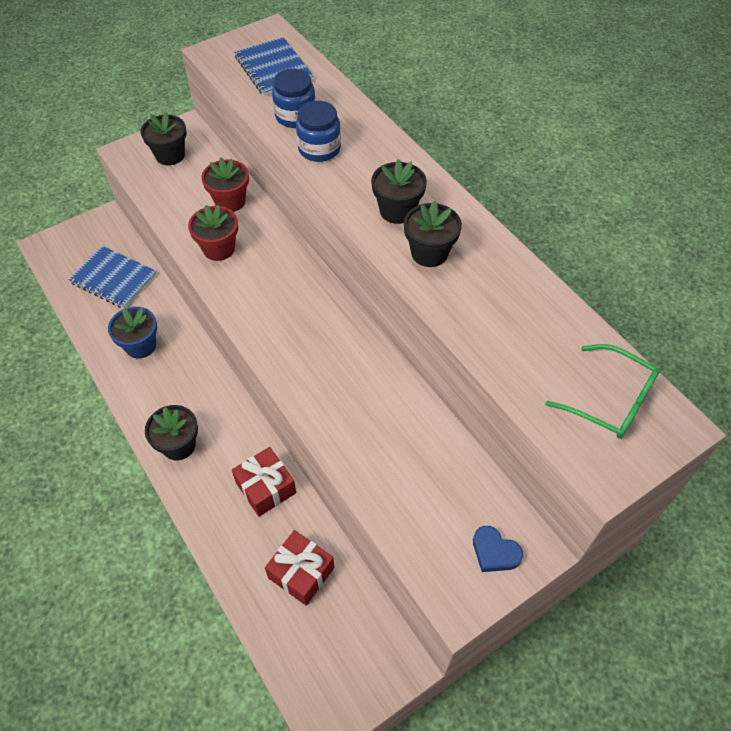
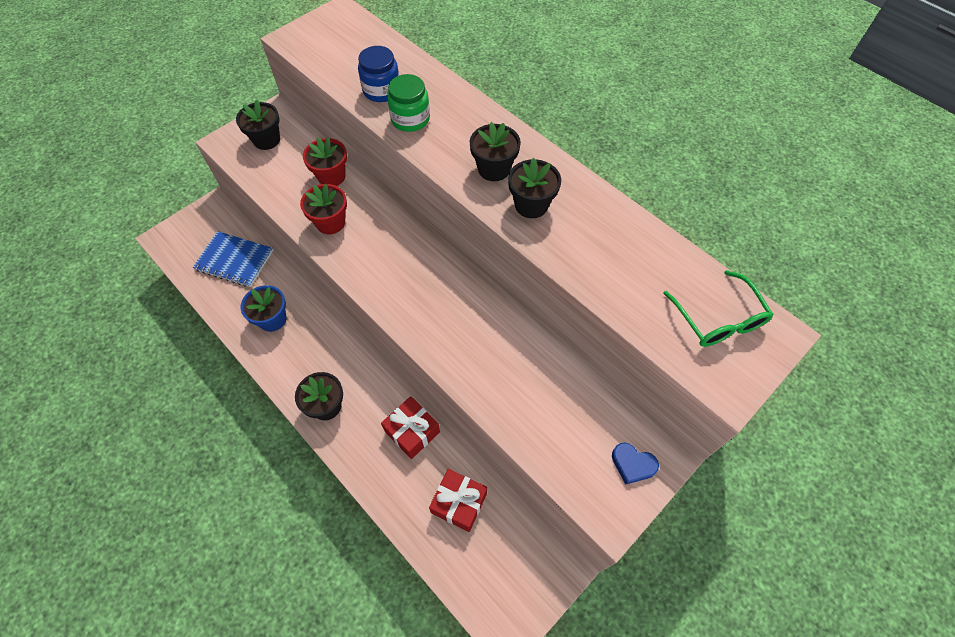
camera: 10 degrees left, 5 degrees up
blue notebook [234,37,314,96] -> none
blue jar [296,101,341,162] -> green jar [387,74,430,132]
green glasses [546,344,660,439] -> green glasses turned 45 degrees clockwise [663,270,774,347]

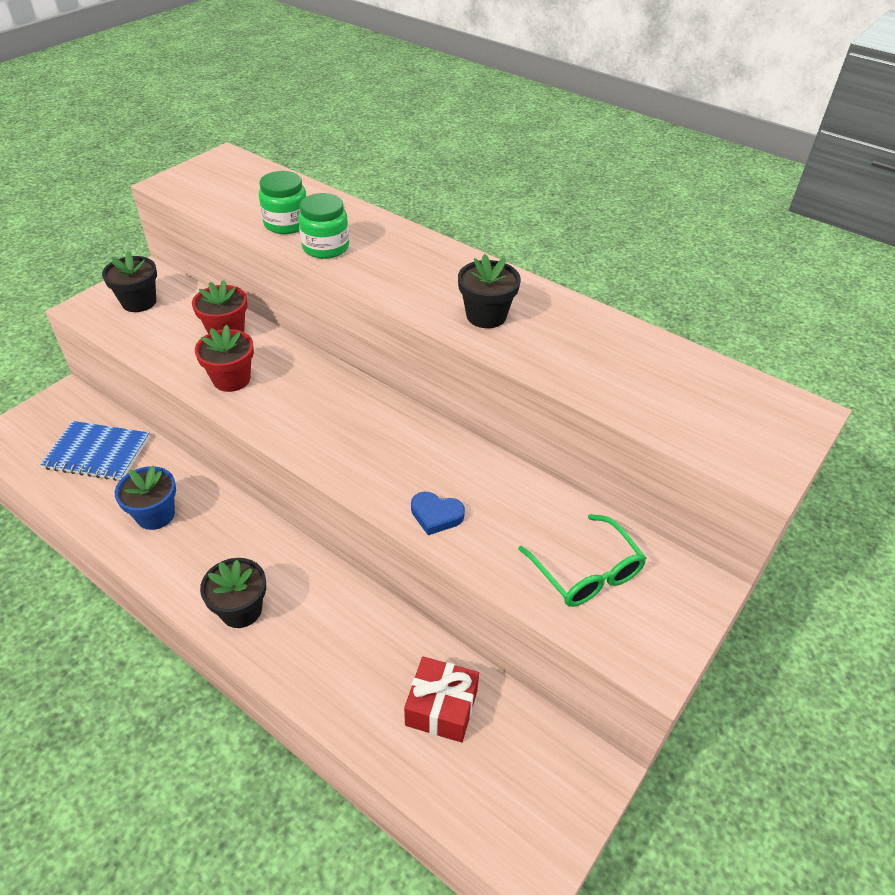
camera: 10 degrees left, 15 degrees down
blue jar [358,46,399,102] -> green jar [259,171,306,234]
red gift [381,396,440,459] -> none
black flower pot [470,122,521,181] -> none
blue heart [612,443,659,485] -> blue heart moved to [411,492,465,535]
green glasses [663,270,774,347] -> green glasses moved to [518,514,646,607]

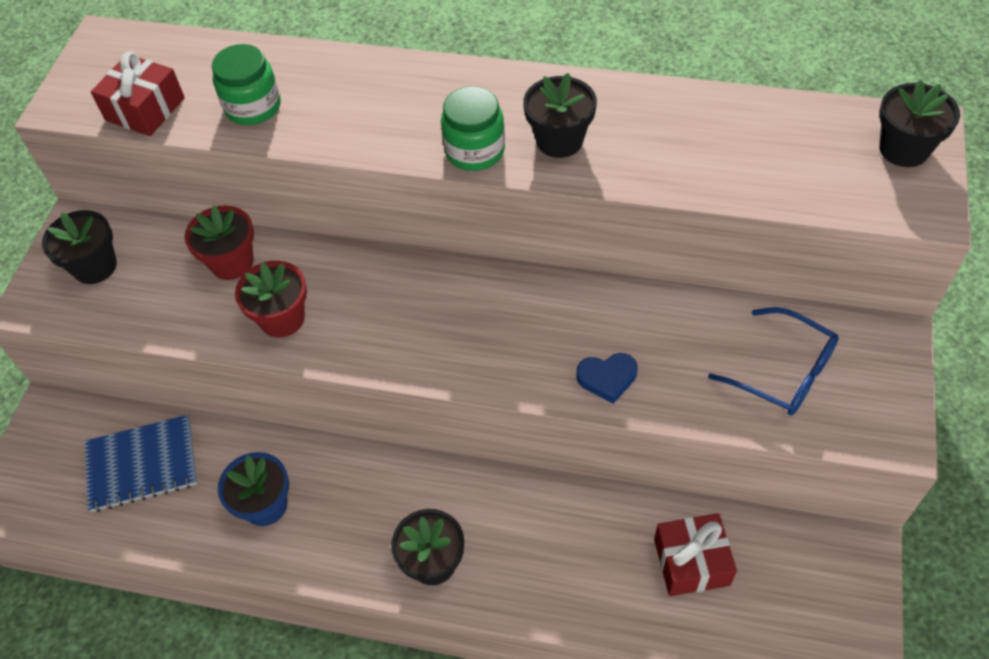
camera: 20 degrees left, 10 degrees up
green jar [298,193,349,259] -> green jar moved to [441,86,505,171]
green glasses [518,514,646,607] -> blue glasses [708,307,839,415]
none -> red gift [91,51,185,136]
none -> black flower pot [879,80,960,167]

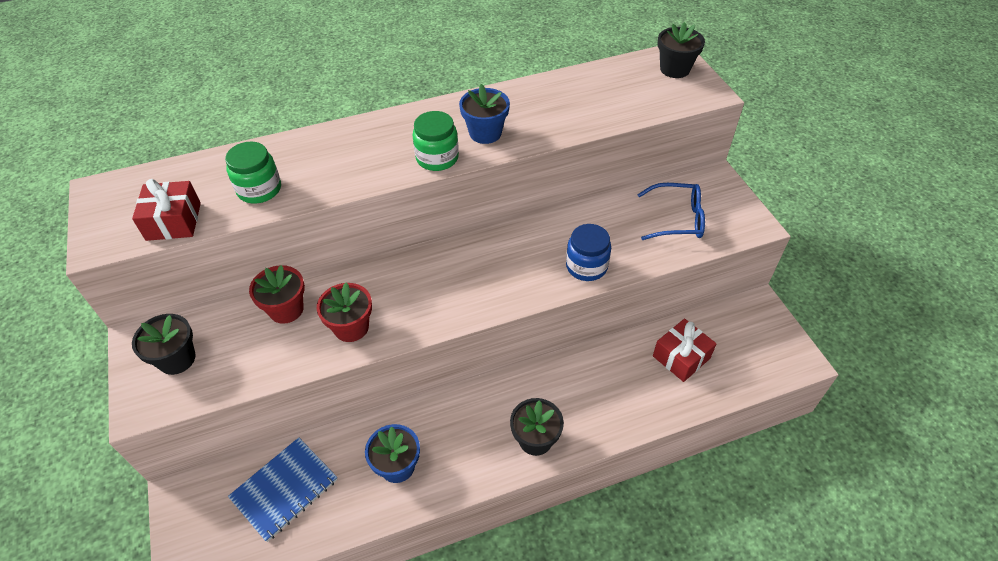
camera: 35 degrees left, 5 degrees down
black flower pot [523,73,597,158] -> blue flower pot [459,84,510,144]
blue heart [577,353,637,404] -> blue jar [566,224,611,281]

